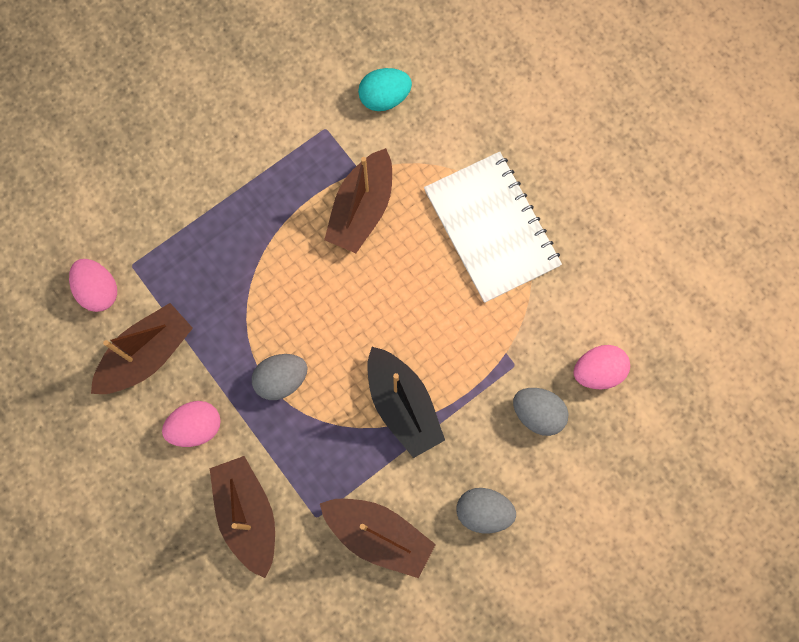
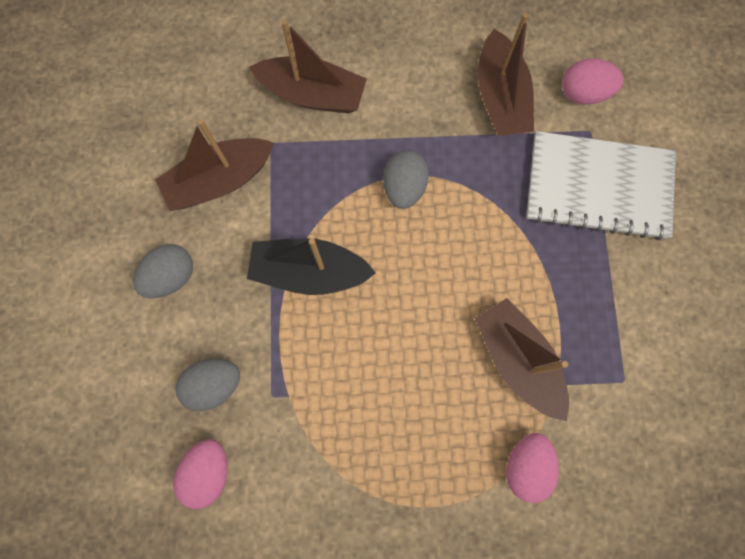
camera: 125 degrees right, 0 degrees up
pink egg [162,401,221,447] -> pink egg moved to [506,433,559,503]
turquoise egg [358,68,412,111] -> none
white notebook [424,152,562,303] -> white notebook moved to [526,131,676,240]

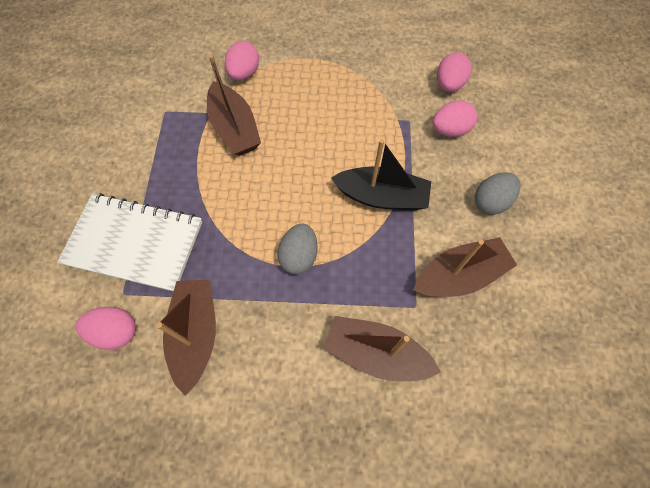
camera: 175 degrees left, 10 degrees down
grey egg [176,359,240,411] -> pink egg [433,101,477,137]

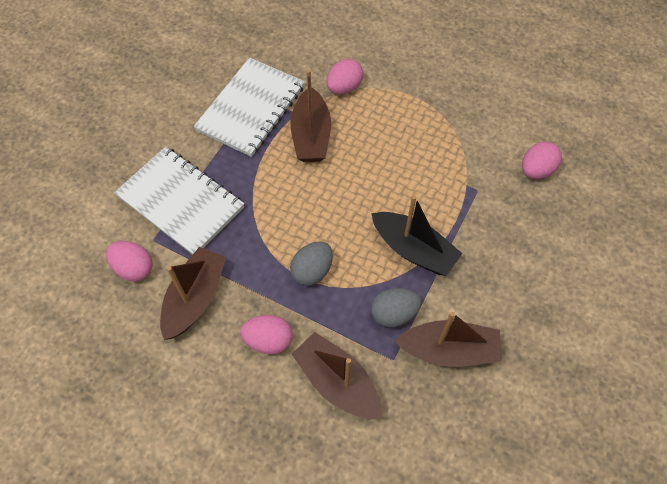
camera: 25 degrees right, 5 degrees down
pink egg [433,101,477,137] -> pink egg moved to [240,315,293,354]
grey egg [475,172,521,215] -> grey egg moved to [371,288,421,327]
none -> white notebook [194,57,305,157]

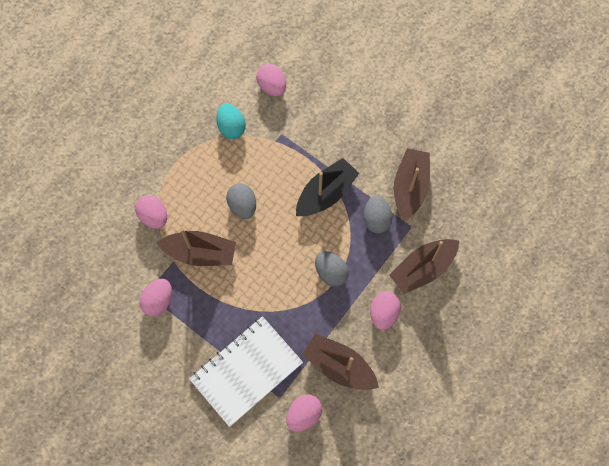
camera: 80 degrees left, 10 degrees up
white notebook [194,57,305,157] -> pink egg [139,279,172,316]
none -> turquoise egg [216,104,246,139]
none -> grey egg [226,183,256,219]

